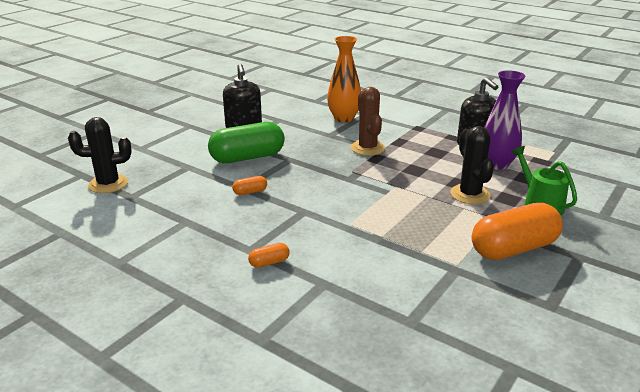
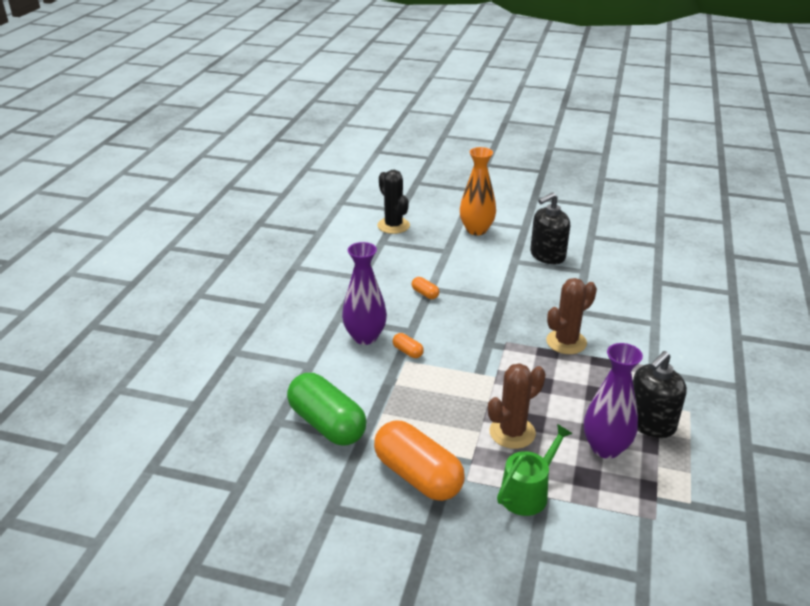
camera: 70 degrees right, 5 degrees up
green capsule [208,122,285,163] -> green capsule moved to [287,373,367,446]
orange capsule [248,243,290,268] -> orange capsule moved to [393,333,424,358]
orange vase [327,36,361,122] -> orange vase moved to [460,147,496,235]
black cactus [450,126,494,204] -> brown cactus [488,363,545,449]
none -> purple vase [342,242,387,345]

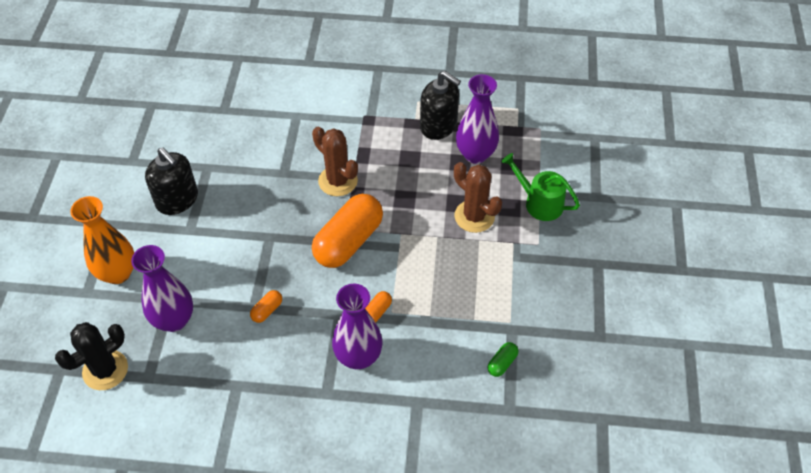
camera: 100 degrees left, 20 degrees up
green capsule [287,373,367,446] -> green capsule [487,342,518,377], size x0.42
orange capsule [374,421,465,501] -> orange capsule moved to [312,194,383,268]
none -> purple vase [131,245,193,332]

